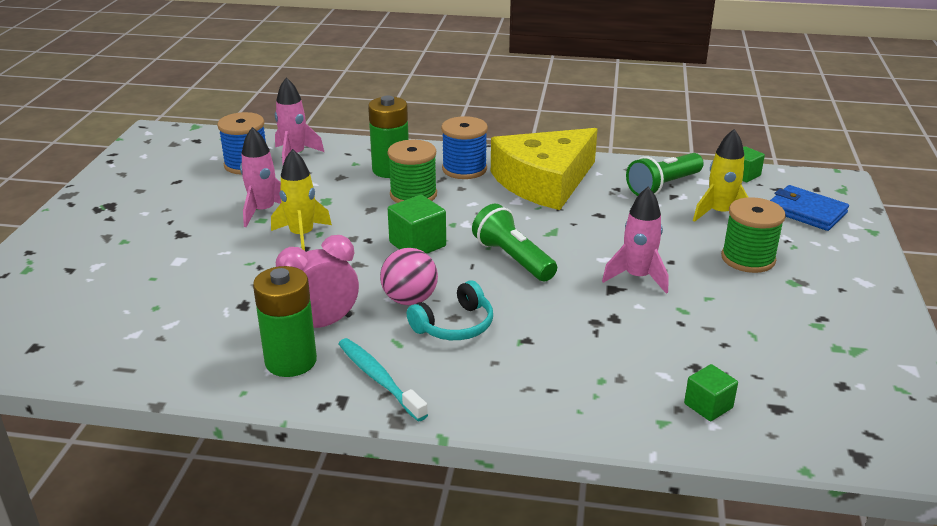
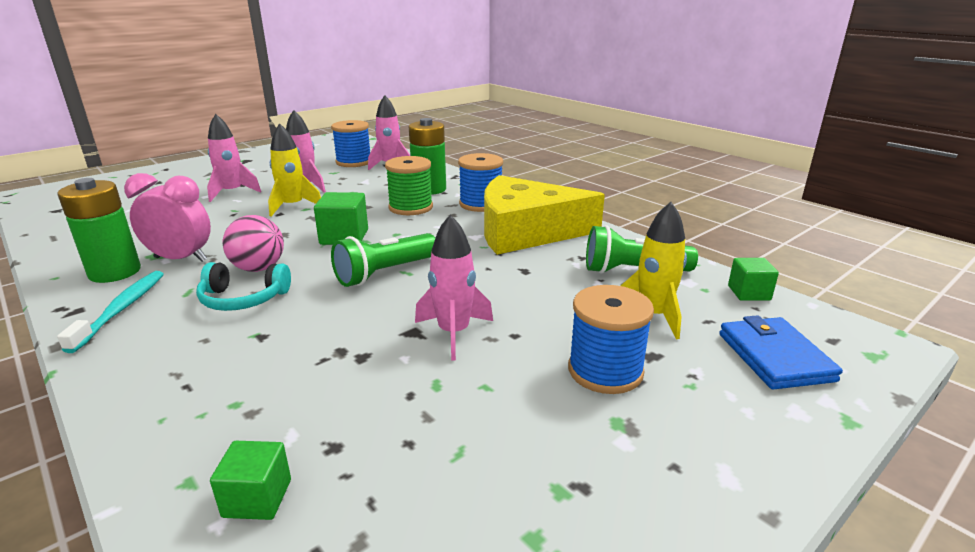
camera: 40 degrees right, 5 degrees down
green flashlight [472,204,557,281] -> green flashlight turned 135 degrees counterclockwise [331,233,435,287]
green spool [721,197,786,273] -> blue spool [568,285,654,394]
none -> pink rocket [207,114,261,202]

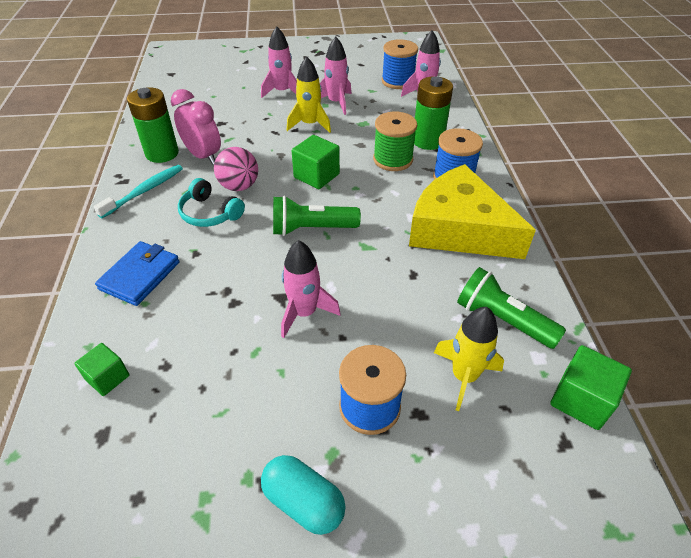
camera: 35 degrees right, 20 degrees up
blue wallet [719,315,843,390] -> blue wallet moved to [95,241,180,306]
green cube [728,258,779,301] -> green cube [550,345,632,430], size x1.53
none -> turquoise capsule [261,455,346,535]

